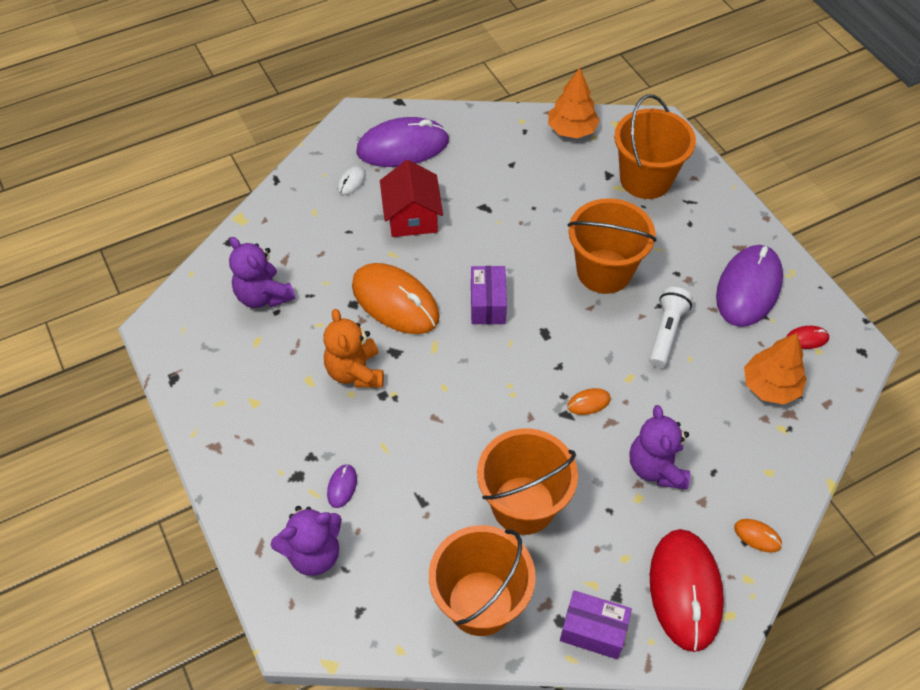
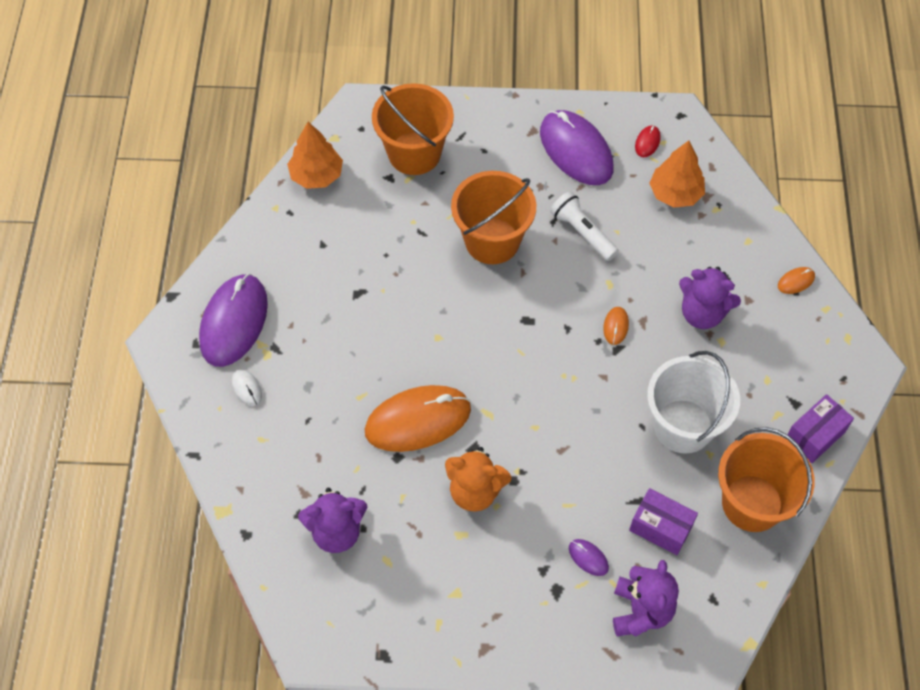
camera: 60 degrees left, 5 degrees up
red house [380,160,443,237] -> none
purple box [471,266,507,324] -> purple box moved to [629,488,698,555]
orange bucket [477,428,578,535] -> white bucket [647,351,740,454]
red mouse [650,529,724,652] -> none

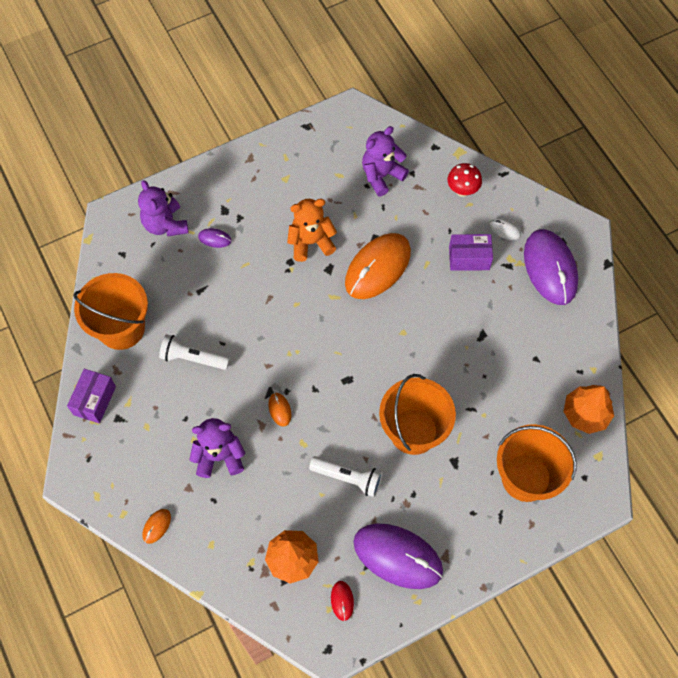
camera: 150 degrees right, 5 degrees up
purple box [629,488,698,555] -> purple box moved to [449,234,493,271]
white bucket [647,351,740,454] -> white flashlight [159,334,230,370]
none -> red mushroom [448,163,482,197]

